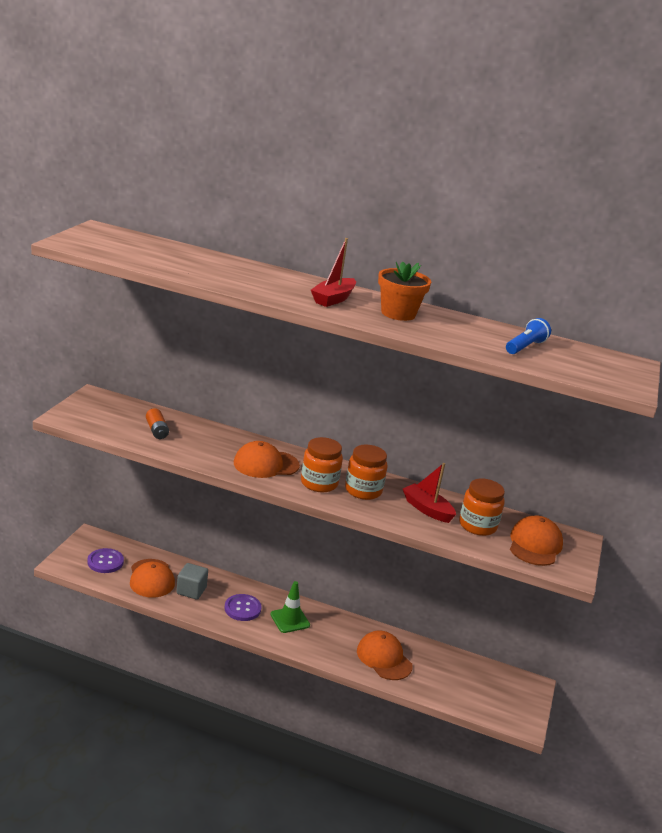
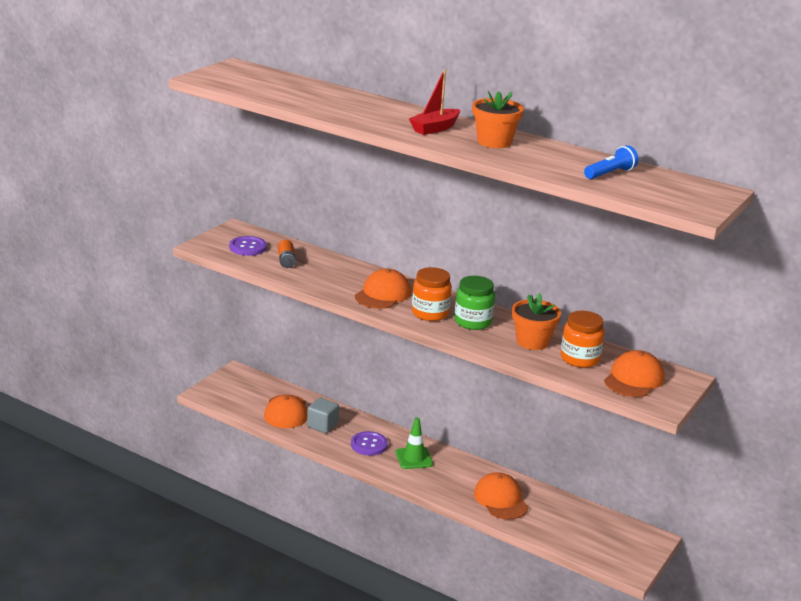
camera: 15 degrees right, 0 degrees up
purple button [87,548,124,573] -> purple button moved to [229,236,267,256]
orange cap [234,441,300,478] -> orange cap turned 120 degrees clockwise [355,269,411,309]
orange jar [345,445,387,500] -> green jar [454,276,495,330]
red boat [403,463,456,523] -> orange flower pot [512,293,561,350]

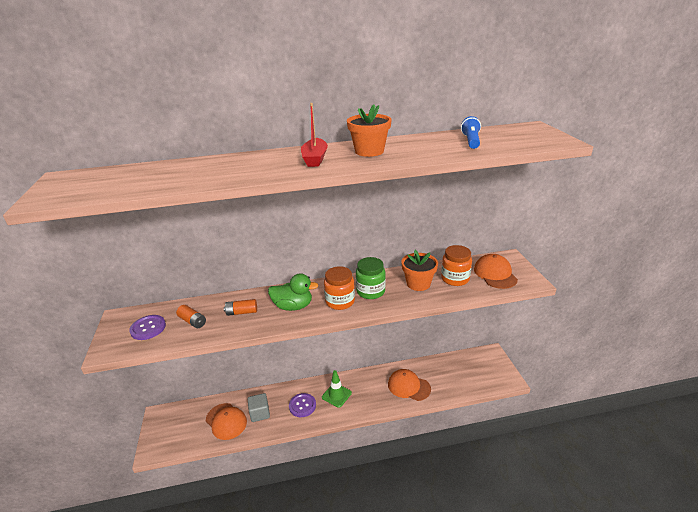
camera: 40 degrees left, 5 degrees up
orange cap [355,269,411,309] -> green duck [268,273,318,311]
none -> orange battery [224,299,257,316]

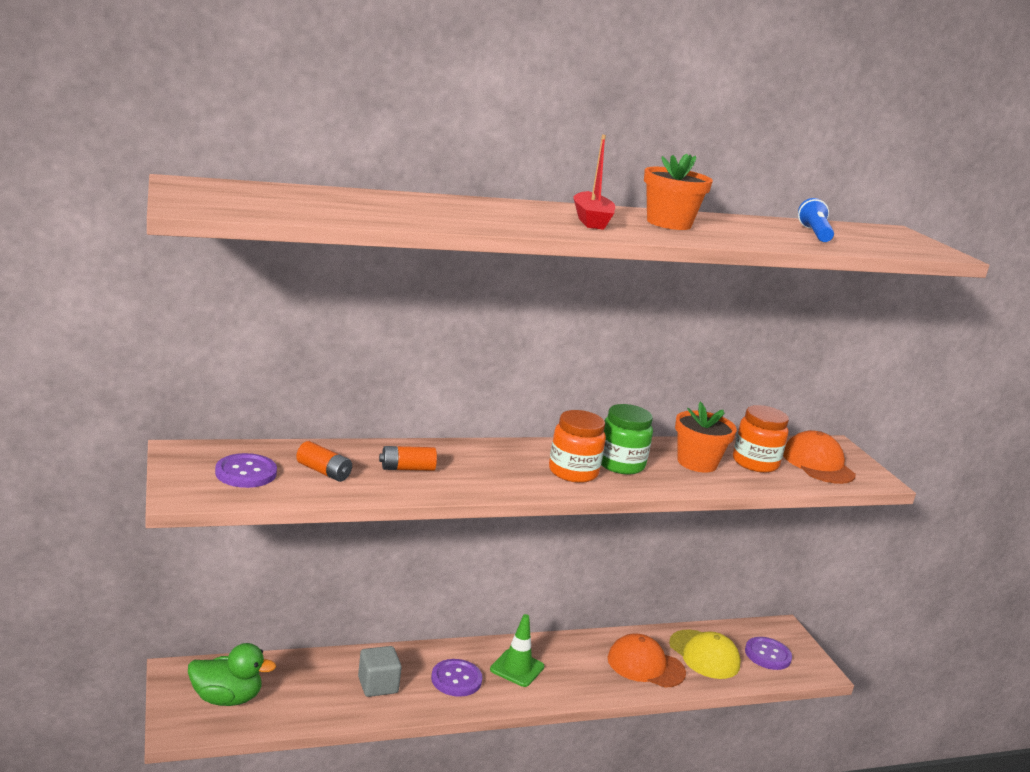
camera: 10 degrees left, 10 degrees down
orange cap [206,403,247,440] -> none
green duck [268,273,318,311] -> green duck moved to [188,643,276,706]
none -> yellow cap [669,630,741,679]
none -> purple button [745,637,792,670]

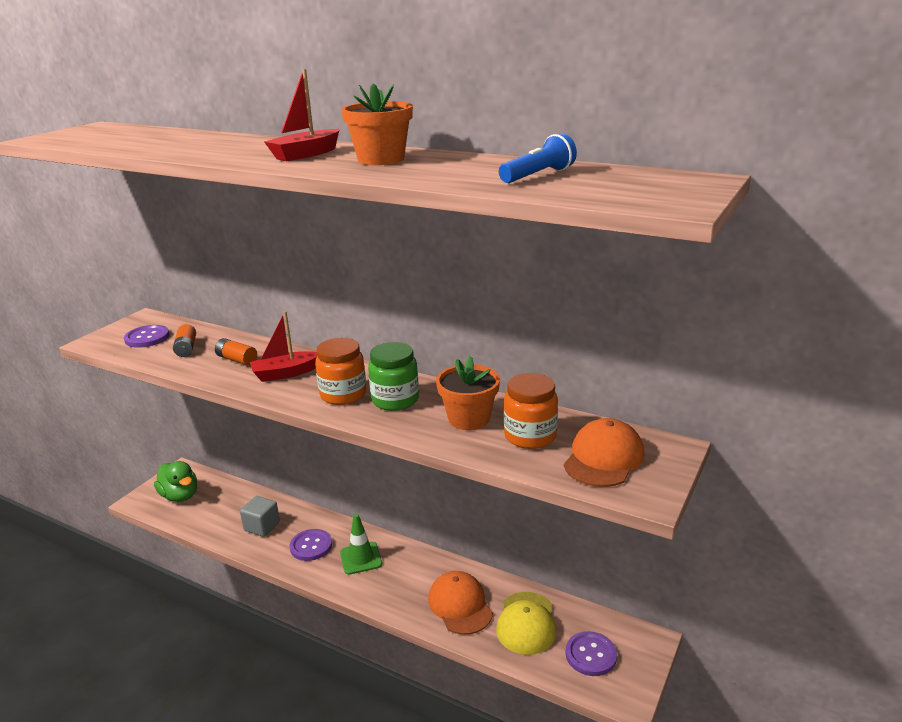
camera: 50 degrees right, 5 degrees up
none -> red boat [250,311,317,382]

